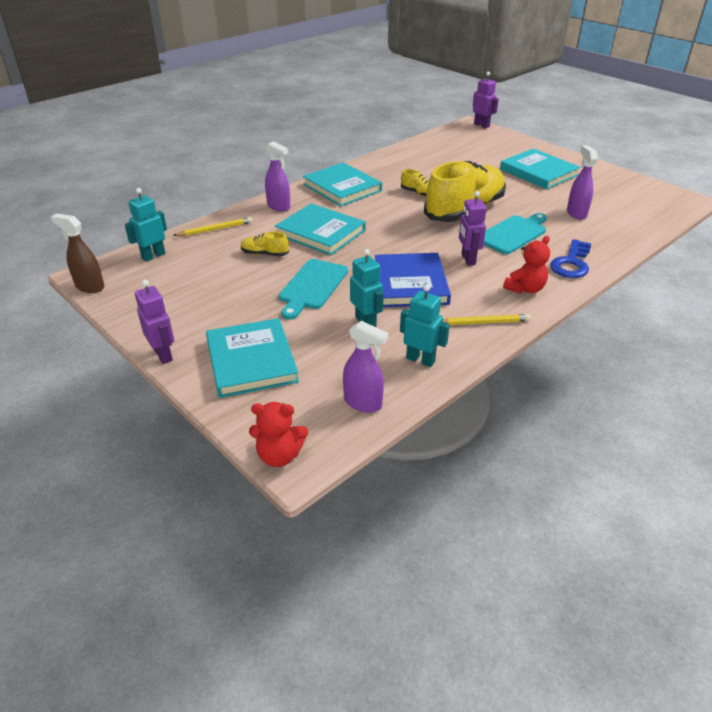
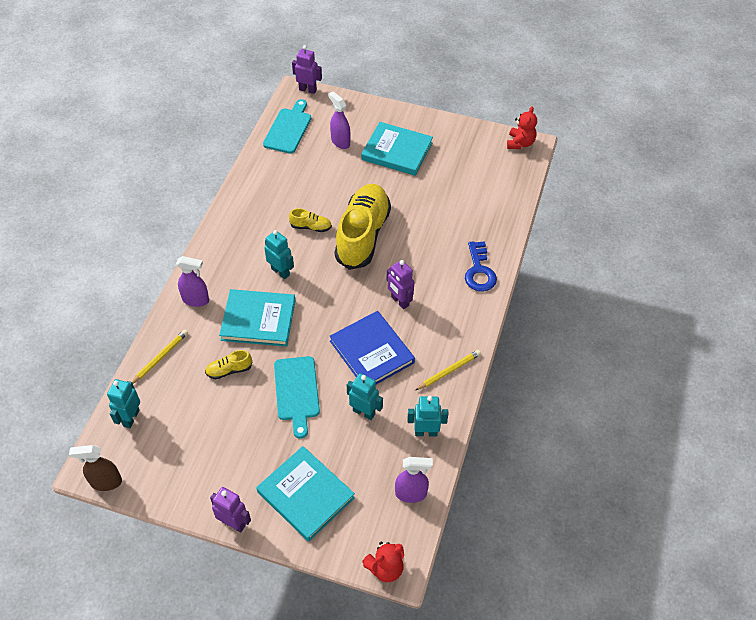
camera: 30 degrees left, 15 degrees up
turquoise book [303,162,382,206] -> none
turquoise cutting board [484,213,547,254] -> turquoise cutting board moved to [263,99,311,154]
red teddy bear [503,236,550,293] -> red teddy bear moved to [507,106,537,149]
purple spray bottle [567,145,598,220] -> purple spray bottle moved to [328,91,350,149]
none -> turquoise robot [264,230,294,279]

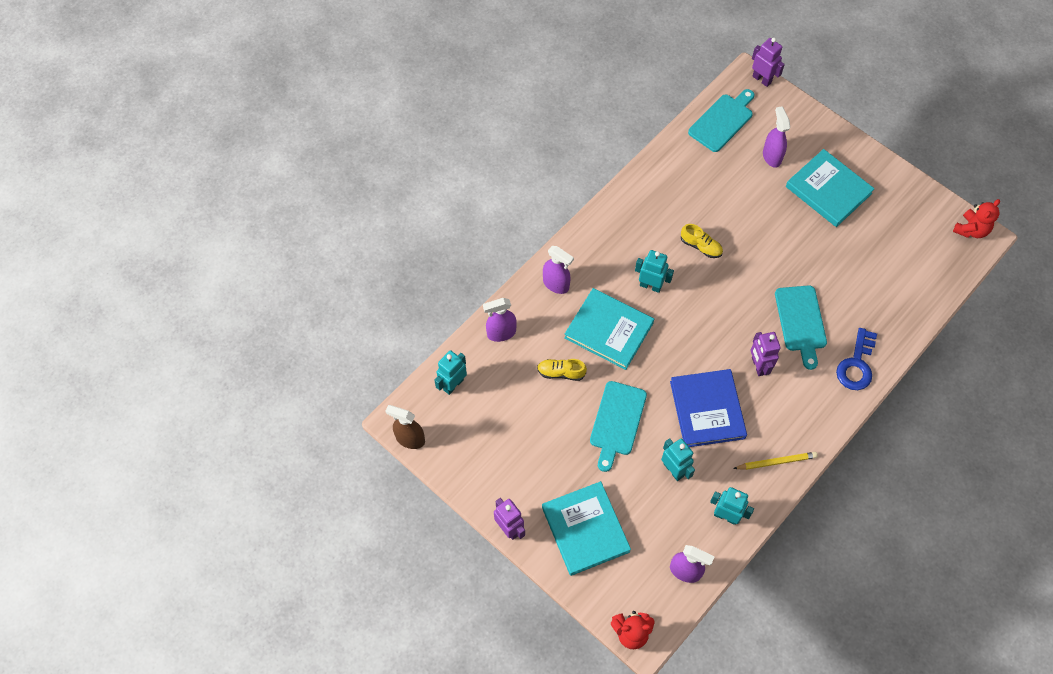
camera: 25 degrees right, 10 degrees up
yellow pencil [132,330,188,384] -> purple spray bottle [483,298,517,342]
turquoise robot [264,230,294,279] -> turquoise robot turned 45 degrees counterclockwise [635,250,674,293]
yellow shoe [335,184,391,270] -> none
none -> turquoise cutting board [775,285,827,370]

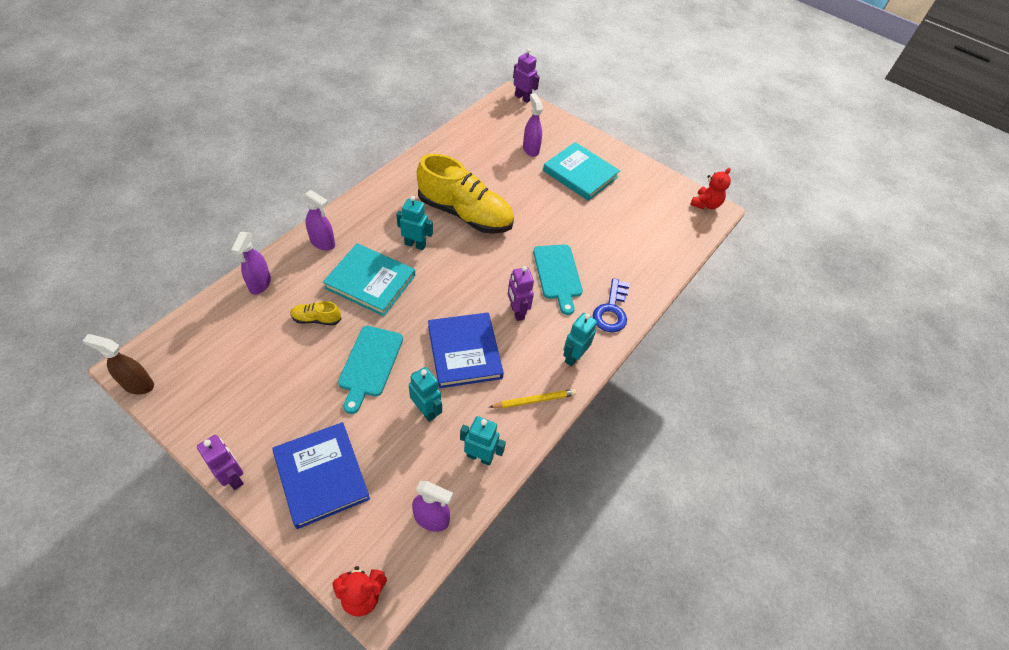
camera: 10 degrees left, 10 degrees down
turquoise robot [435,350,467,395] -> turquoise robot moved to [563,313,597,367]
purple spray bottle [483,298,517,342] -> purple spray bottle turned 60 degrees counterclockwise [231,232,271,295]
turquoise book [542,481,631,576] -> blue book [272,422,370,529]
yellow shoe [681,224,723,258] -> yellow shoe [417,154,514,234], size x2.45
turquoise cutting board [688,89,754,152] -> none

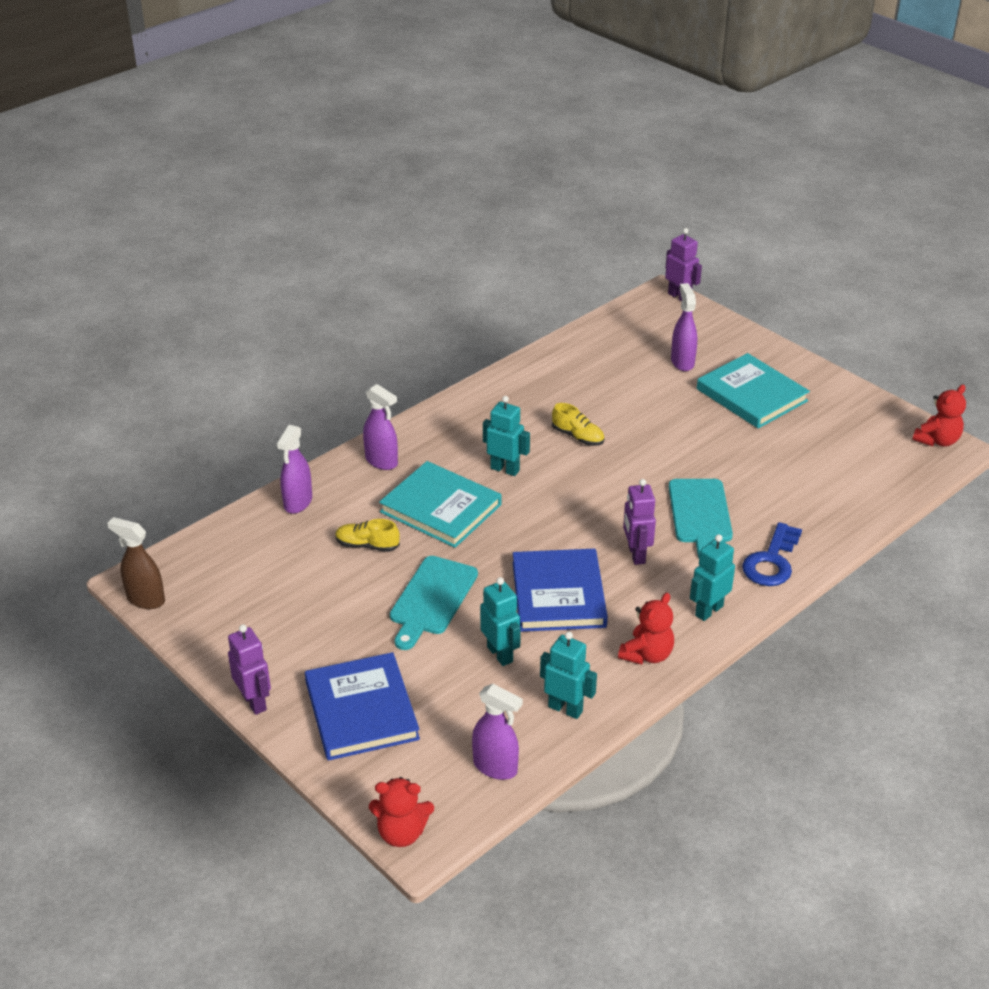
camera: 15 degrees right, 15 degrees down
yellow shoe [417,154,514,234] -> yellow shoe [552,403,604,446], size x0.41
yellow pencil [490,389,576,408] -> red teddy bear [618,593,674,665]

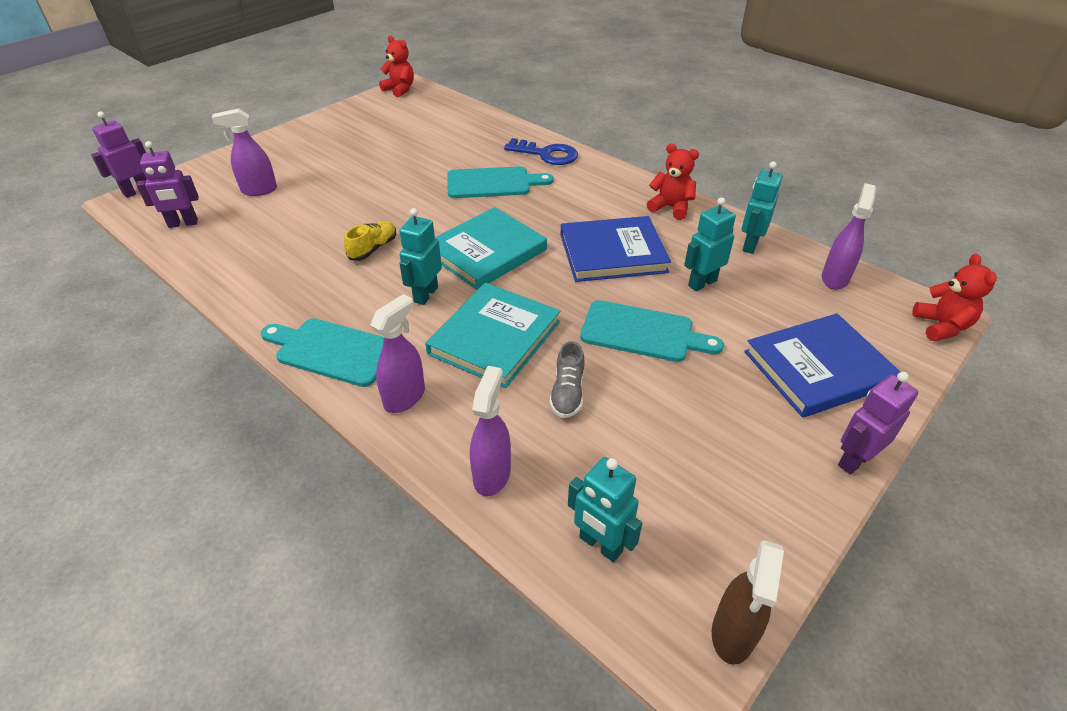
camera: 95 degrees left, 5 degrees up
purple spray bottle [276,425,312,514] -> purple spray bottle turned 90 degrees counterclockwise [470,366,511,496]
yellow shoe [335,519,400,552] -> grey shoe [549,341,585,418]
purple robot [623,479,656,565] -> purple robot moved to [136,141,199,228]
turquoise robot [690,534,735,621] -> turquoise robot moved to [568,457,642,562]
turquoise book [697,353,810,429] -> turquoise book moved to [435,207,547,290]
none -> turquoise cutting board [261,318,384,387]

